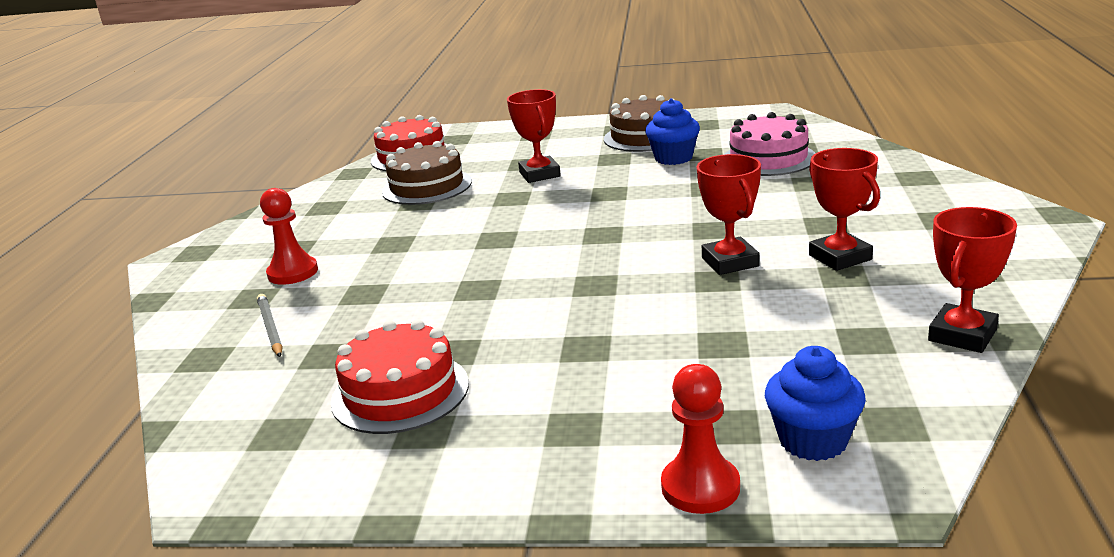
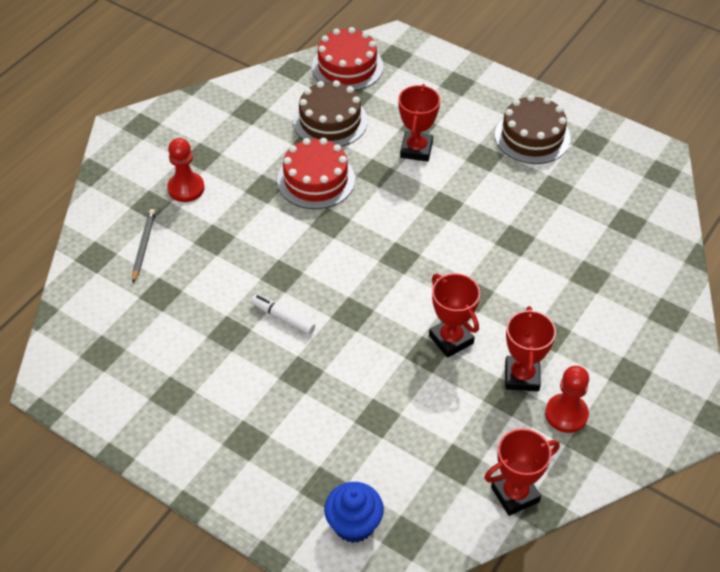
camera: 25 degrees right, 25 degrees up
red cake [331,319,469,434] -> red cake moved to [277,138,355,209]
blue cupcake [645,98,700,165] -> none
red pawn [661,364,740,514] -> red pawn moved to [545,366,589,433]
red trophy [696,154,761,275] -> red trophy turned 45 degrees counterclockwise [429,273,480,358]
pink cake [724,112,816,176] -> none
none -> white marker [251,294,315,335]

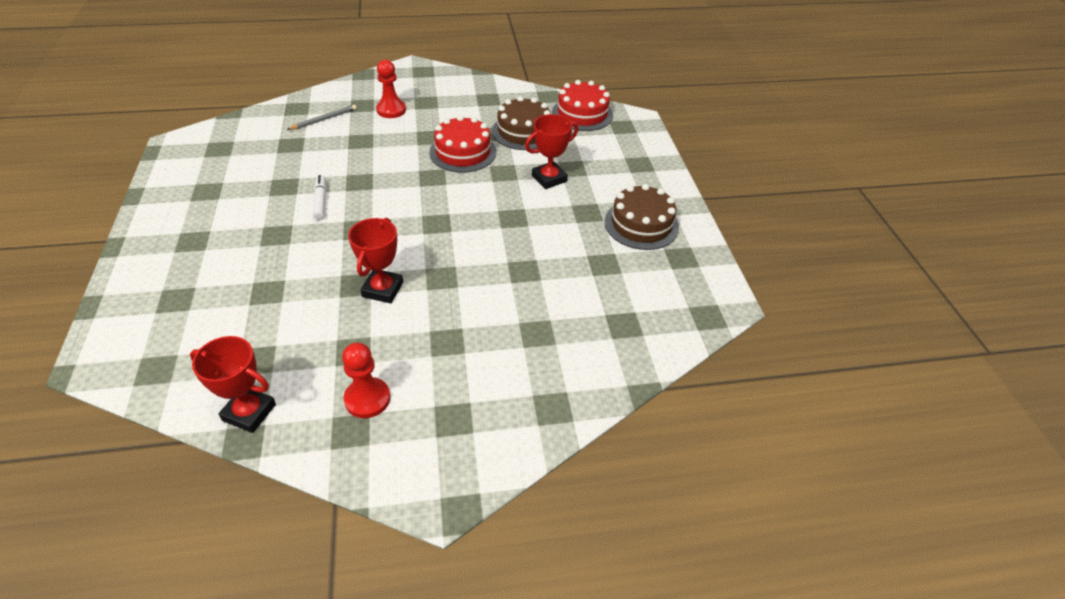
camera: 45 degrees right, 5 degrees down
blue cupcake [324,482,384,543] -> none
red trophy [505,306,556,391] -> none

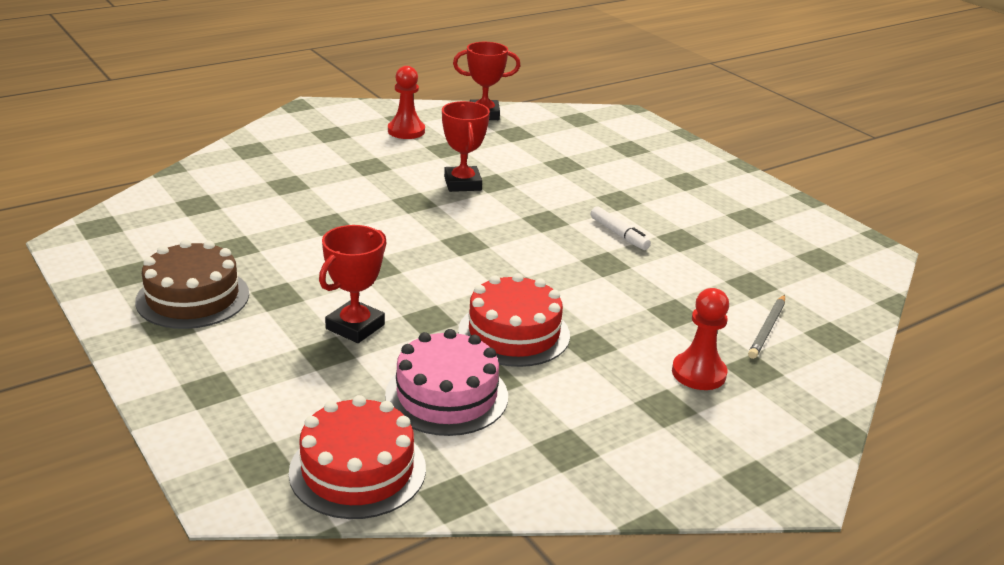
camera: 155 degrees right, 15 degrees down
brown cake [492,96,551,150] -> pink cake [385,329,508,436]

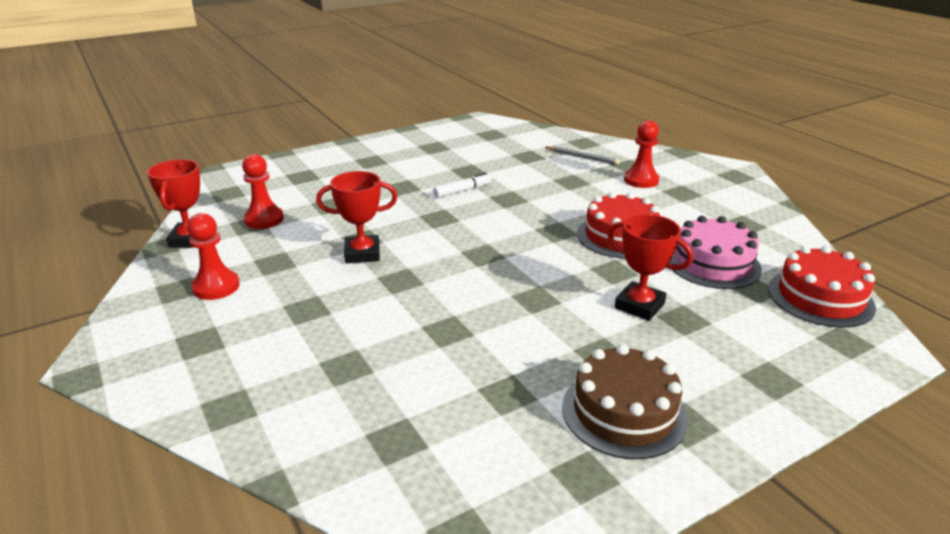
camera: 85 degrees left, 0 degrees up
none -> red pawn [242,154,284,229]

